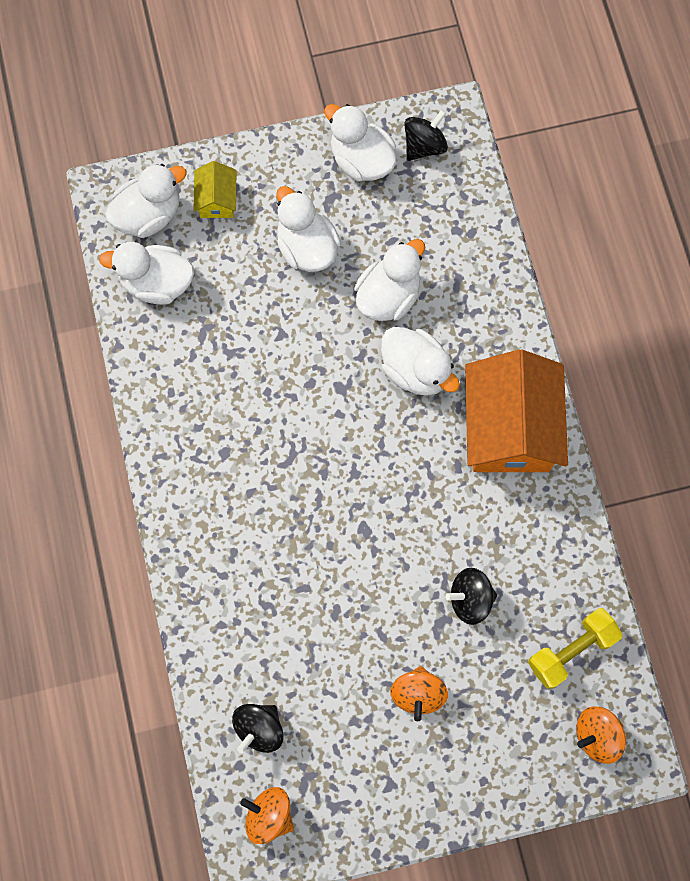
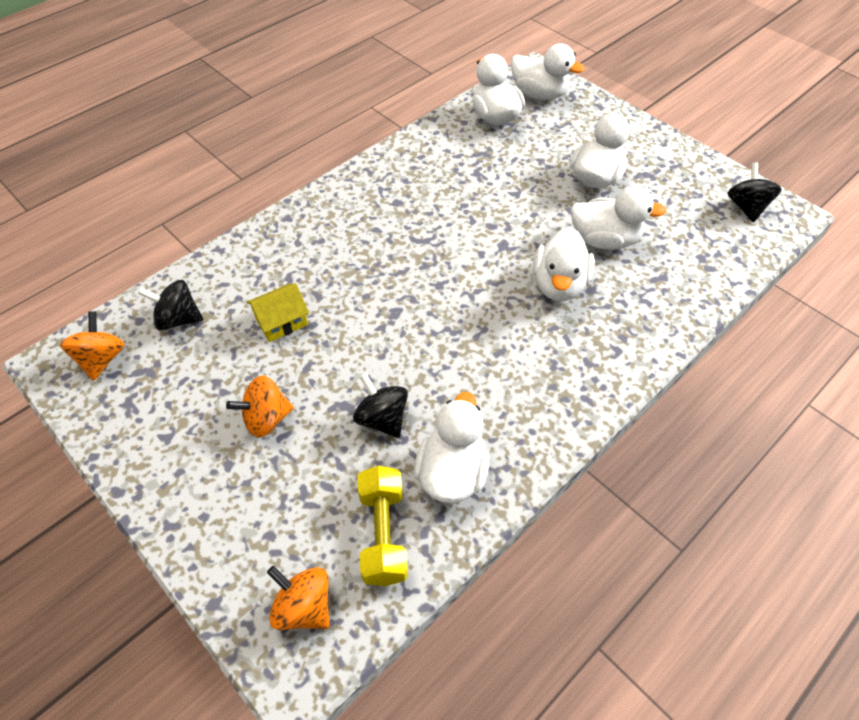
camera: 60 degrees right, 20 degrees down
yellow house [193,161,236,218] -> yellow house moved to [247,283,309,342]
white duck [324,104,397,182] -> white duck moved to [414,392,490,503]
black spinning top [404,109,448,161] -> black spinning top turned 105 degrees counterclockwise [727,163,782,222]
orange house [465,349,568,472] -> none
yellow dumbbell [528,608,623,689] -> yellow dumbbell turned 60 degrees clockwise [358,466,408,586]

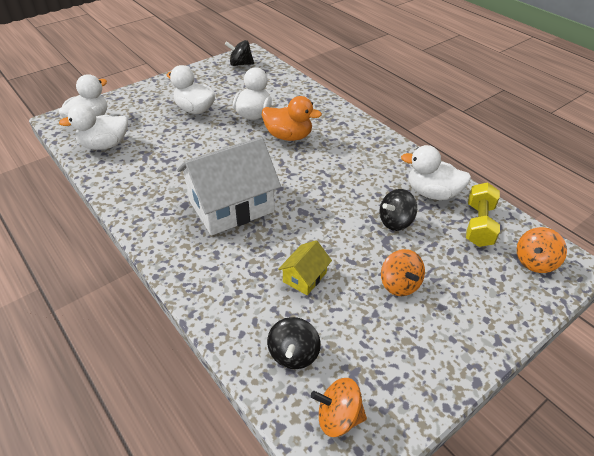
camera: 85 degrees left, 10 degrees down
yellow house [247,283,309,342] -> yellow house turned 60 degrees clockwise [278,240,332,295]
yellow dumbbell [358,466,408,586] -> yellow dumbbell turned 75 degrees counterclockwise [466,182,500,247]
white duck [533,227,595,301] -> orange duck [262,96,322,141]
none -> white house [177,137,281,236]

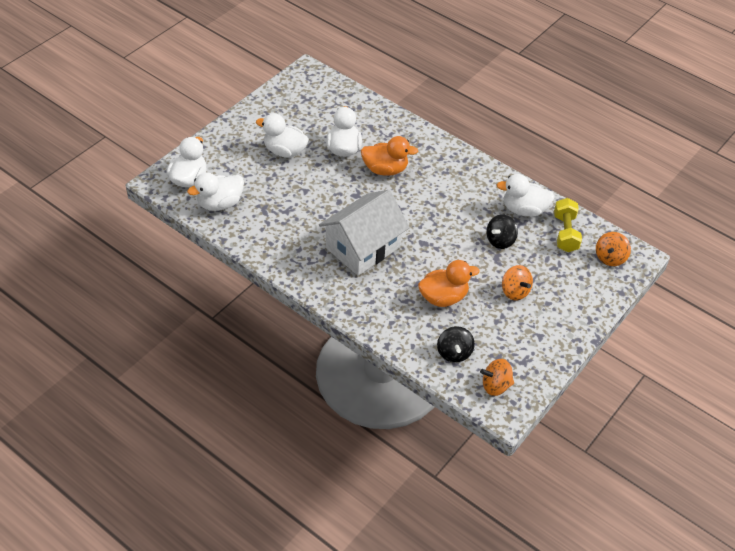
camera: 15 degrees left, 5 degrees up
black spinning top [225,40,254,66] -> none
yellow house [278,240,332,295] -> orange duck [418,260,480,307]

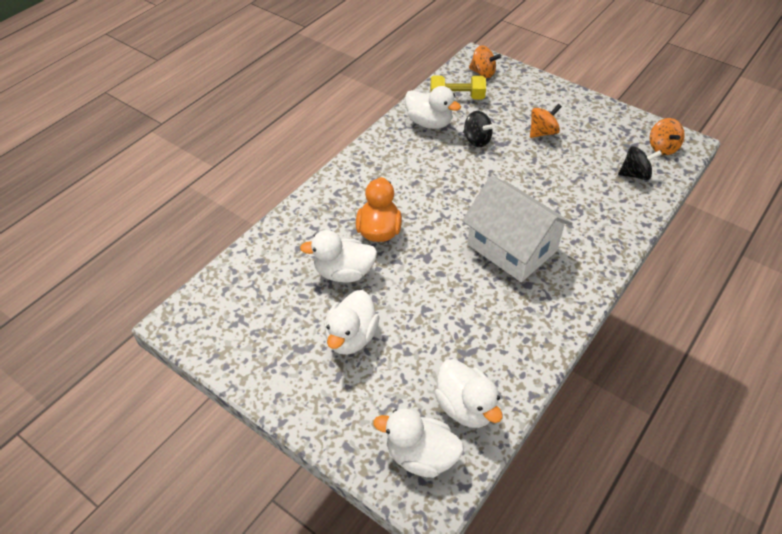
camera: 90 degrees left, 0 degrees up
orange duck [418,260,480,307] -> none
white duck [497,174,555,217] -> white duck turned 60 degrees counterclockwise [405,86,461,129]

